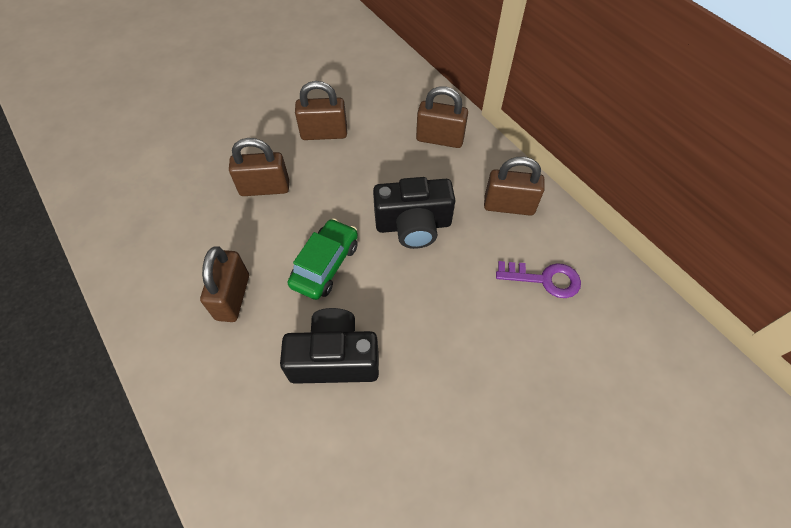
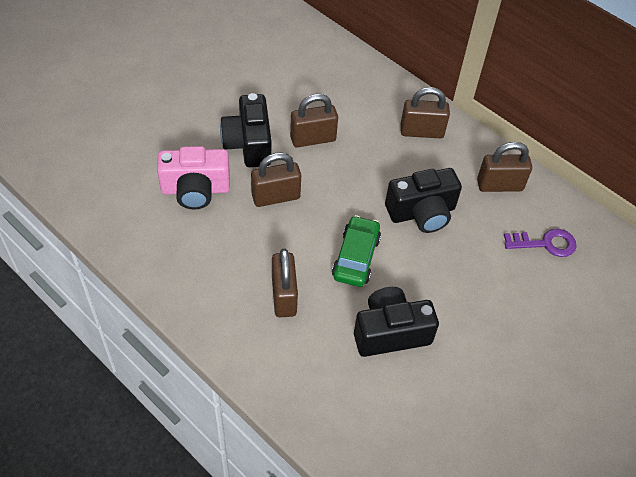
camera: 15 degrees left, 5 degrees down
none -> pink camera [157,146,230,209]
none -> black camera [220,93,272,167]

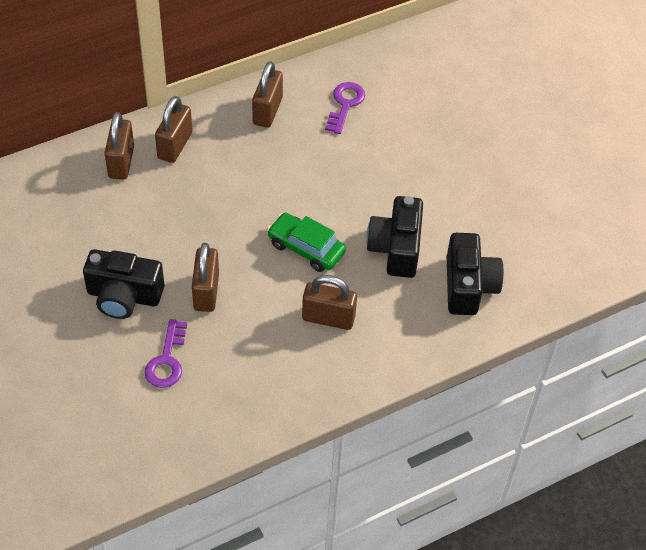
camera: 70 degrees left, 0 degrees up
pink camera [157,146,230,209] -> purple key [144,319,187,388]
brown padlock [290,94,338,147] -> brown padlock moved to [104,112,134,179]
black camera [385,168,462,233] -> black camera moved to [447,233,504,315]

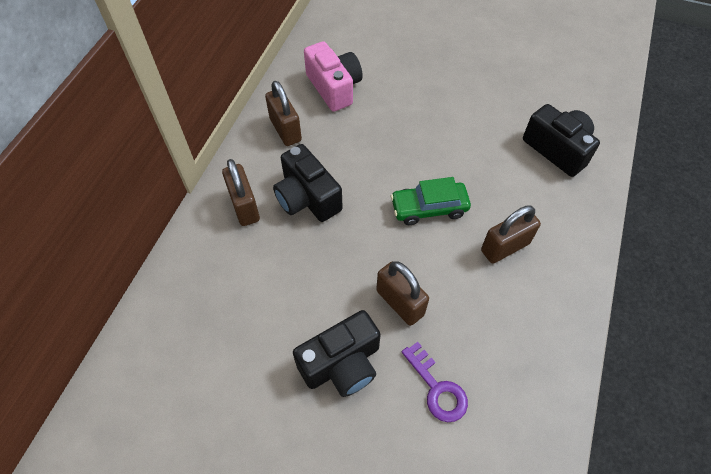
camera: 40 degrees left, 5 degrees up
brown padlock [104,112,134,179] -> none
purple key [325,82,365,134] -> pink camera [304,41,363,112]
black camera [366,196,423,278] -> black camera moved to [273,144,343,222]

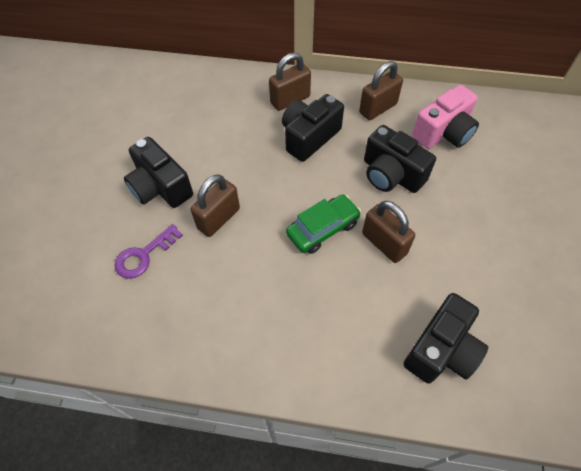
camera: 80 degrees right, 0 degrees up
green car [391,177,471,225] -> green car turned 75 degrees clockwise [286,194,361,254]
brown padlock [481,205,541,263] -> brown padlock moved to [362,201,415,263]
none -> black camera [364,125,436,193]

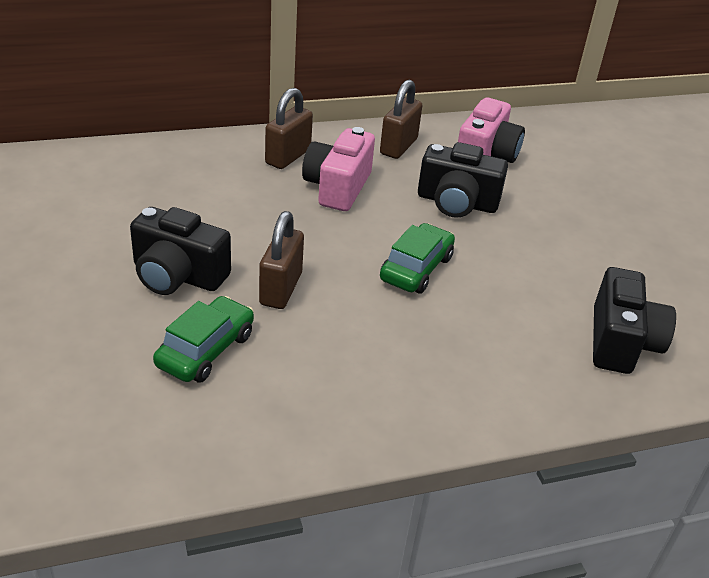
camera: 30 degrees left, 20 degrees down
purple key [115,224,183,279] -> green car [153,296,254,383]
black camera [282,94,344,162] -> pink camera [302,127,375,211]
brown padlock [362,201,415,263] -> none

